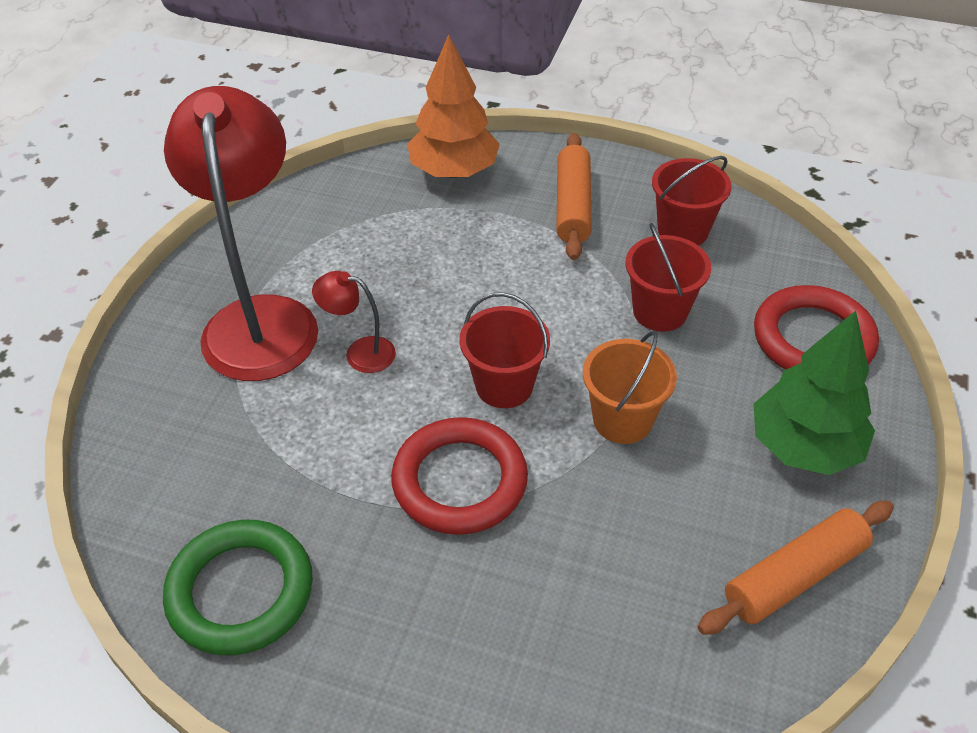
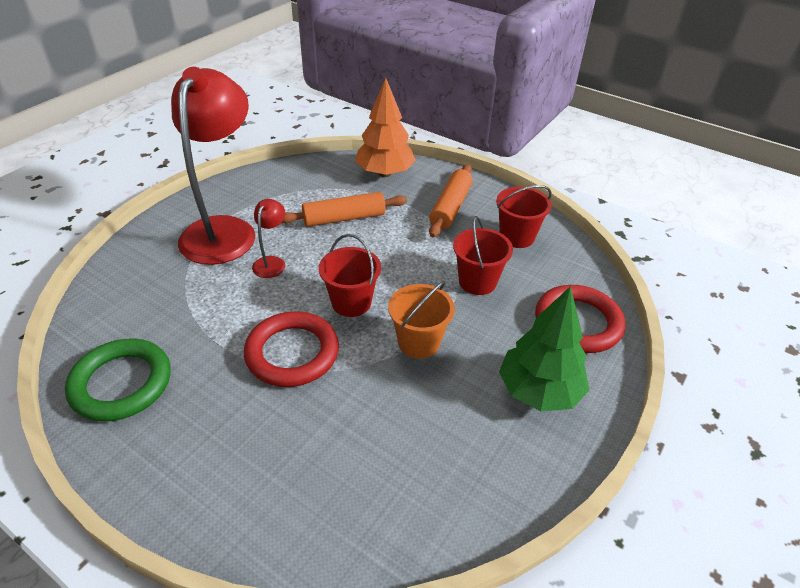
camera: 15 degrees right, 5 degrees down
red lamp [312,271,396,373] -> red lamp turned 75 degrees clockwise [252,199,285,278]
orange rolling pin [698,501,894,635] -> orange rolling pin moved to [282,192,407,227]

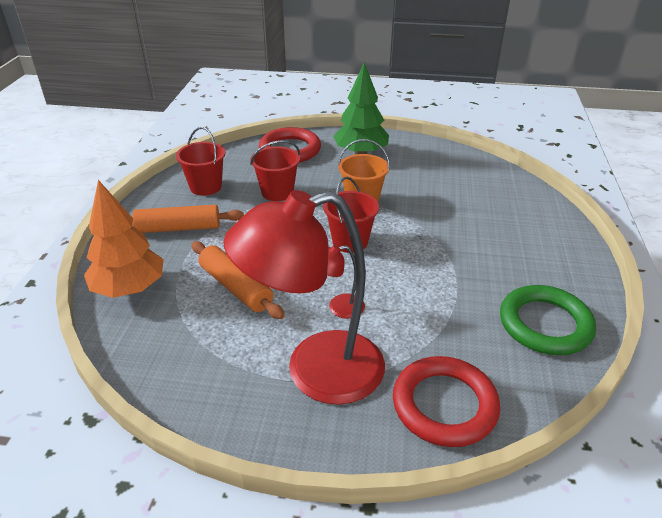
camera: 115 degrees left, 5 degrees down
red ring [244,311,339,387] -> red ring moved to [393,356,500,447]

